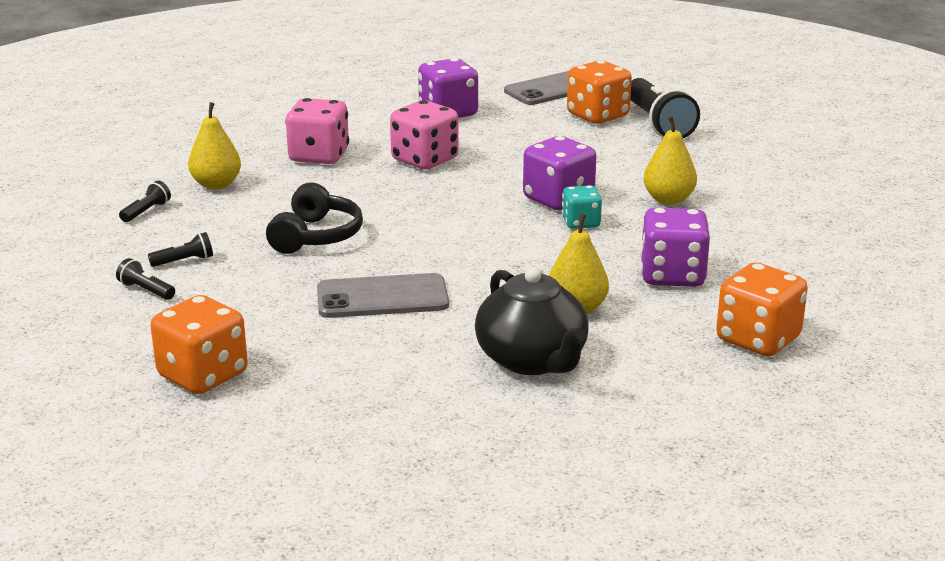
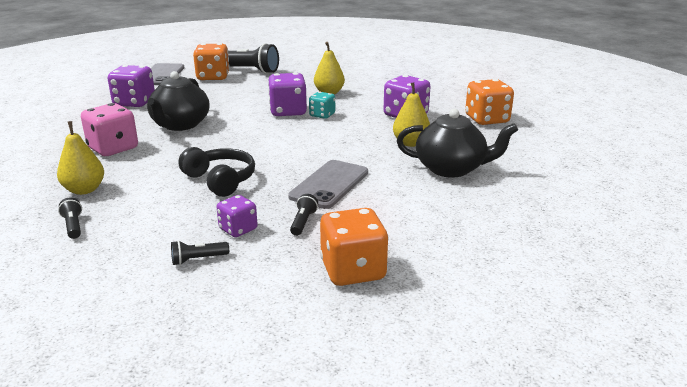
camera: 55 degrees left, 0 degrees up
black flashlight [148,232,213,267] -> black flashlight moved to [290,194,318,236]
pink dice [390,100,459,169] -> black teapot [147,71,210,131]
none -> purple dice [217,195,258,237]

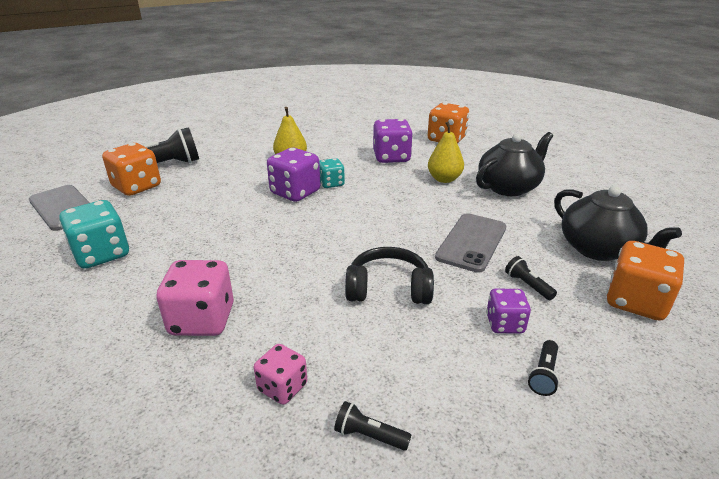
camera: 45 degrees left, 5 degrees up
yellow pear [57,121,104,195] -> pink dice [254,344,307,405]
purple dice [107,65,155,107] -> turquoise dice [59,200,129,268]
black teapot [147,71,210,131] -> black teapot moved to [554,186,682,261]
grey phone [288,160,368,209] -> grey phone turned 45 degrees clockwise [435,213,506,273]

